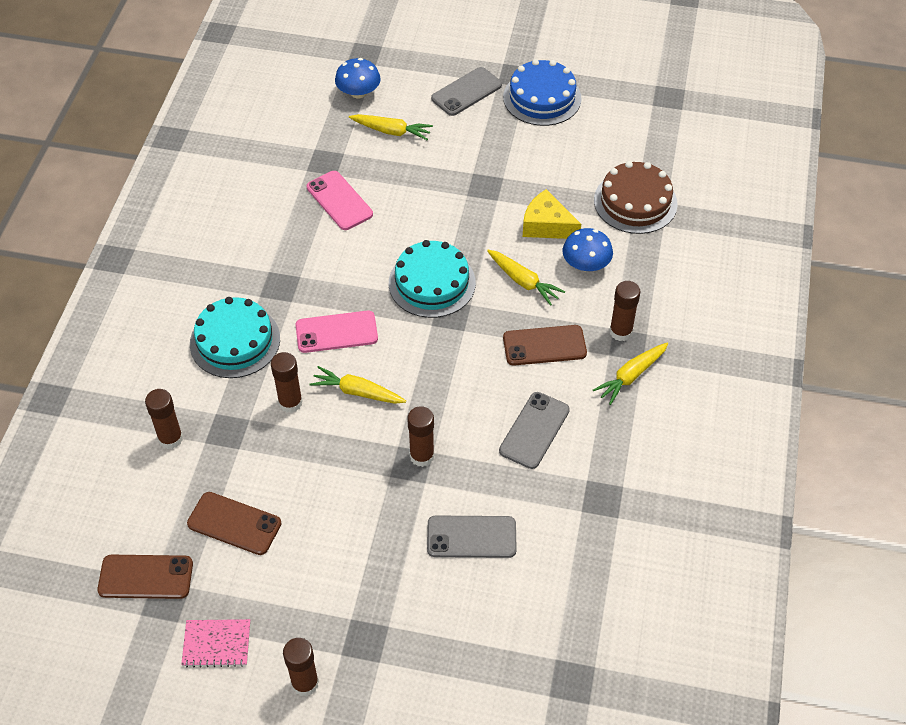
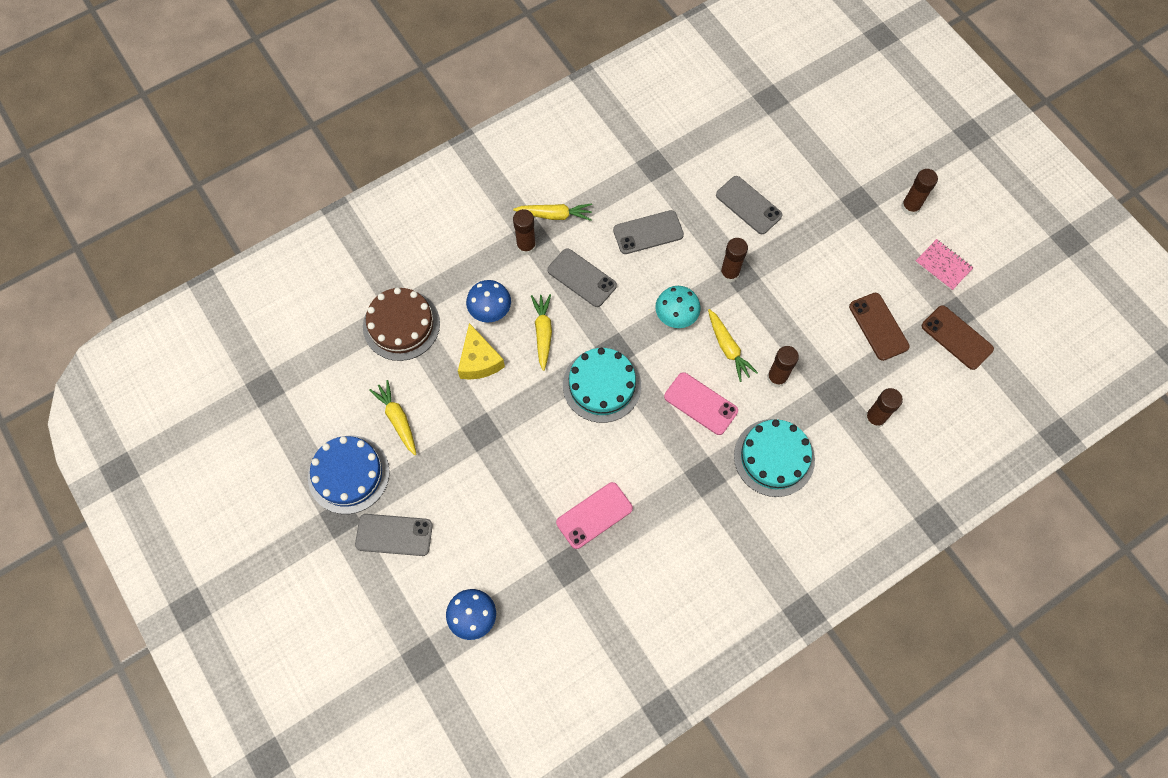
camera: 135 degrees left, 15 degrees up
pink phone [307,171,373,230] -> pink phone turned 45 degrees clockwise [556,482,633,549]
yellow carrot [349,114,433,140] -> yellow carrot moved to [369,380,416,455]
brown phone [503,325,587,366] -> grey phone [547,248,617,307]
none -> turquoise mushroom [655,286,701,328]

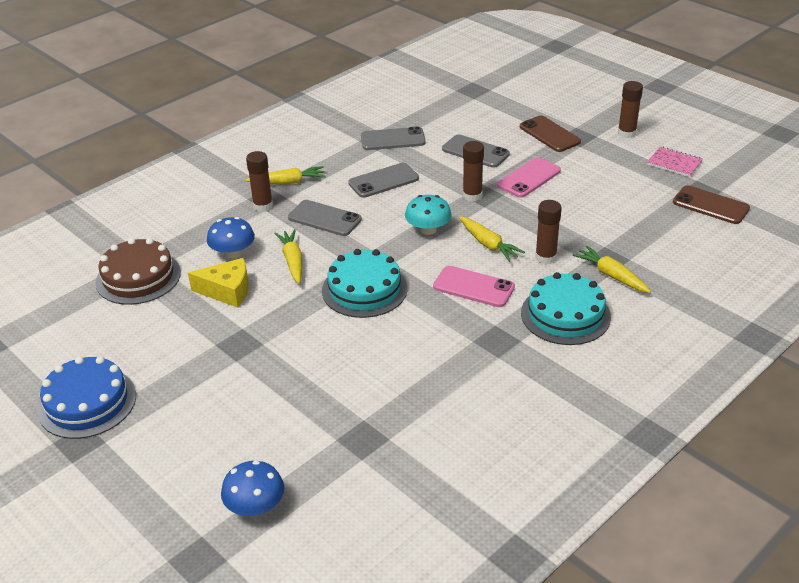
camera: 10 degrees left, 30 degrees down
grey phone [355,514,433,556] -> grey phone moved to [361,126,426,150]
yellow carrot [369,380,416,455] -> yellow carrot moved to [573,246,651,293]
yellow cheese [458,323,505,380] -> yellow cheese turned 60 degrees counterclockwise [188,258,249,308]
pink phone [556,482,633,549] -> pink phone moved to [497,157,561,198]
brown phone [849,293,910,361] -> brown phone moved to [520,116,581,152]
brown glue stick [865,388,903,428] -> none

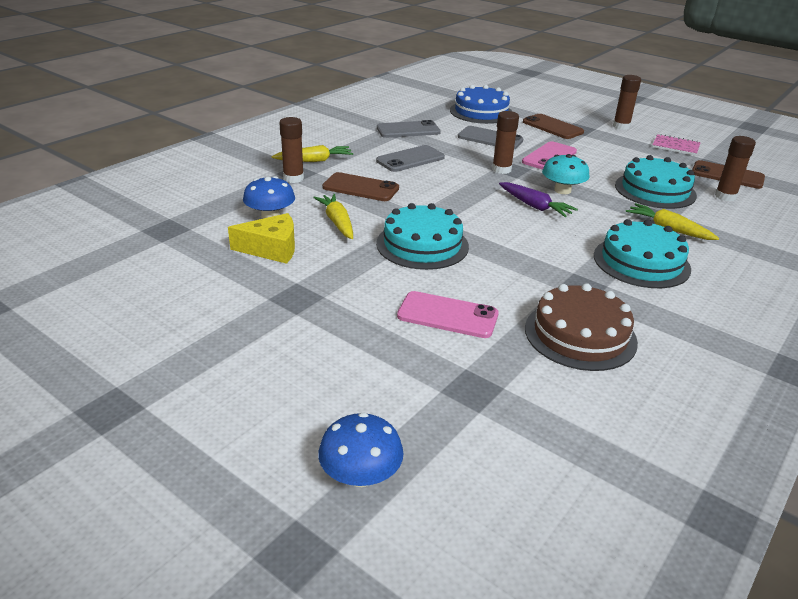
camera: 10 degrees left, 5 degrees down
blue cake [37,356,136,439] -> blue cake moved to [450,85,513,124]
brown cake [95,238,181,305] -> brown cake moved to [525,283,638,371]
grey phone [288,200,362,236] -> brown phone [322,172,399,201]
turquoise mushroom [405,195,452,235] -> turquoise mushroom moved to [542,154,589,194]
pink phone [433,266,515,307] -> pink phone moved to [397,291,499,338]
yellow carrot [459,217,525,262] -> purple carrot [499,182,578,217]
brown glue stick [535,200,562,264] -> brown glue stick moved to [715,136,756,201]
none -> turquoise cake [615,155,697,209]

